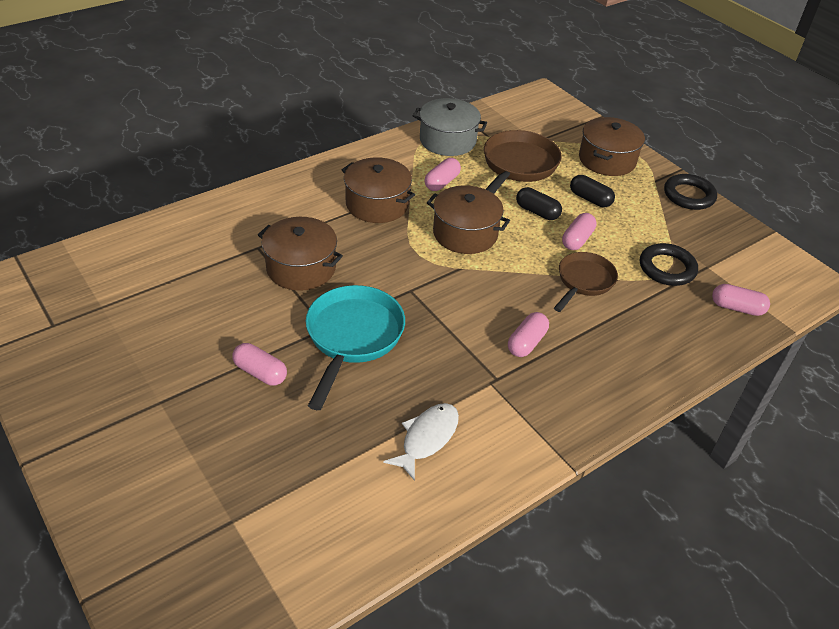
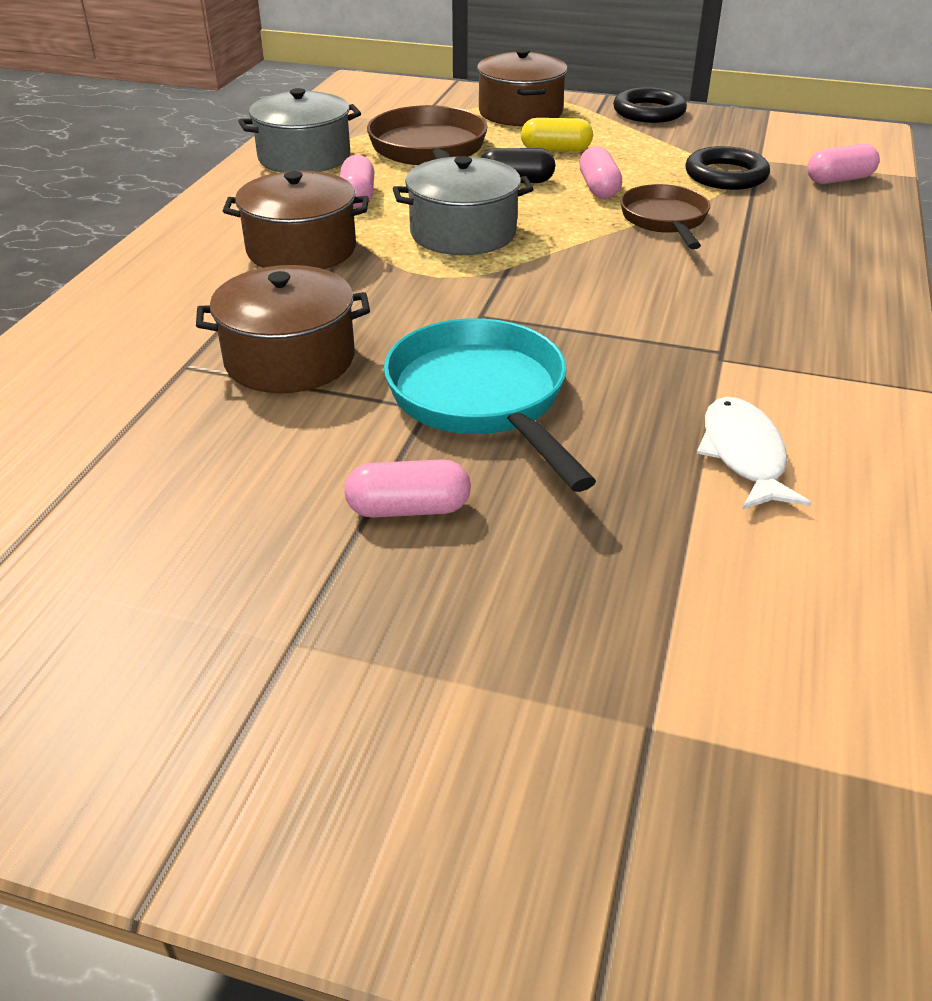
camera: 35 degrees left, 5 degrees down
brown pot [427,185,510,254] -> grey pot [393,156,534,255]
pink capsule [508,312,549,357] -> none
black capsule [570,175,615,207] -> yellow capsule [521,118,593,152]

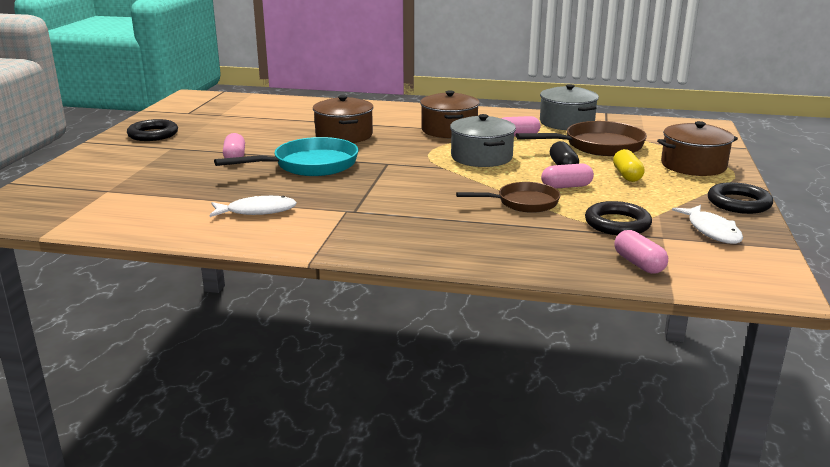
camera: 85 degrees right, 15 degrees down
none -> black ring [127,119,178,141]
none -> white fish [672,205,743,244]

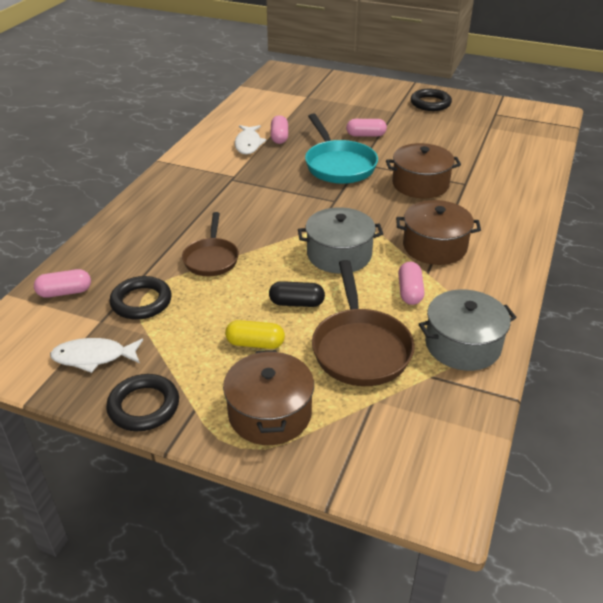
camera: 100 degrees right, 15 degrees up
pink capsule [541,163,594,189] -> pink capsule moved to [271,115,288,144]

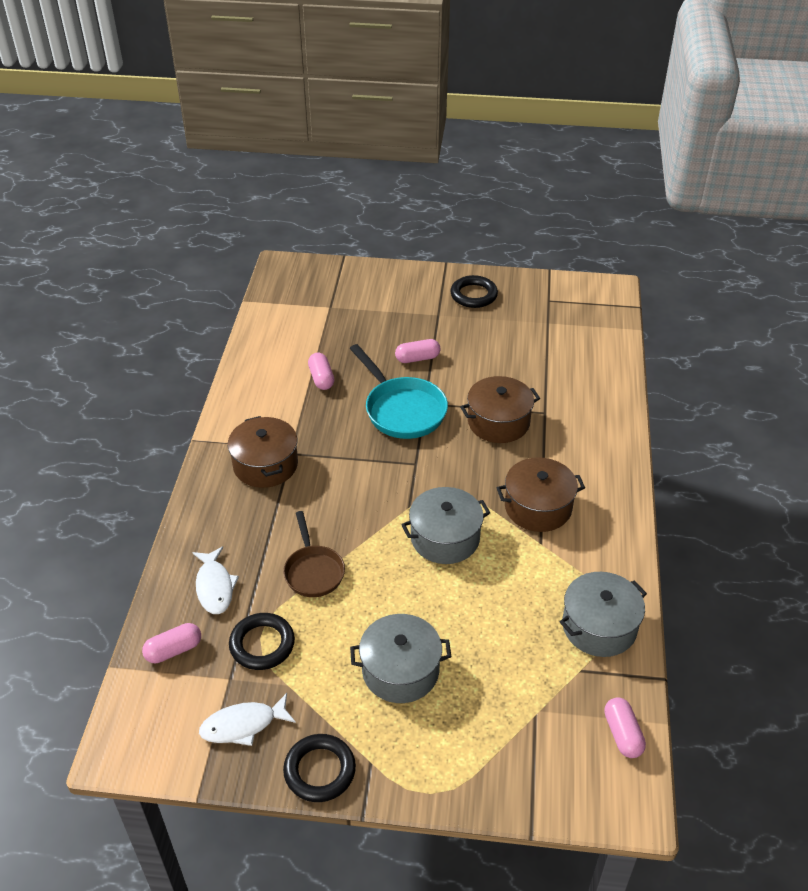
camera: 15 degrees left, 5 degrees up
brown pot [223,350,314,445] -> brown pot moved to [228,416,298,488]
yellow capsule [225,320,285,349] -> grey pot [350,614,451,703]
white fish [235,125,267,155] -> white fish moved to [192,546,239,614]
black capsule [269,281,325,307] -> none
brown pan [312,260,415,386] -> none
pink capsule [398,261,425,305] -> pink capsule moved to [604,697,646,758]

